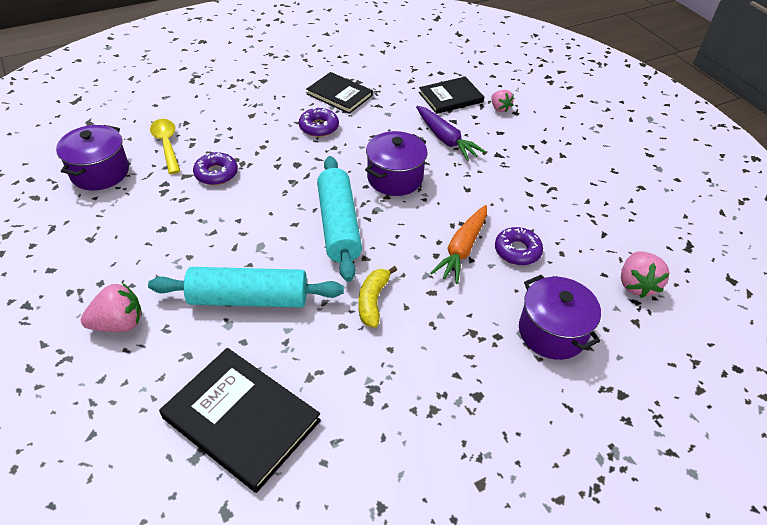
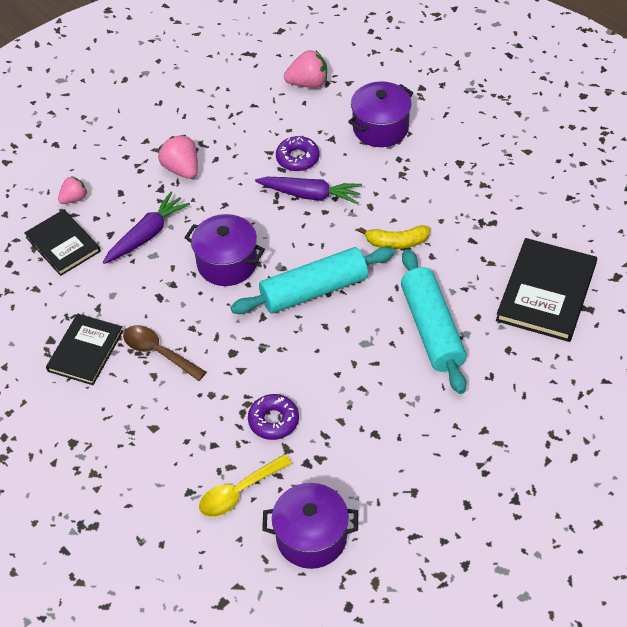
camera: 100 degrees left, 5 degrees up
pink strawberry [81,283,142,332] -> pink strawberry moved to [158,135,198,179]
purple donut [299,107,339,137] -> brown spoon [123,325,206,381]
orange carrot [430,205,487,284] -> purple carrot [255,177,362,204]

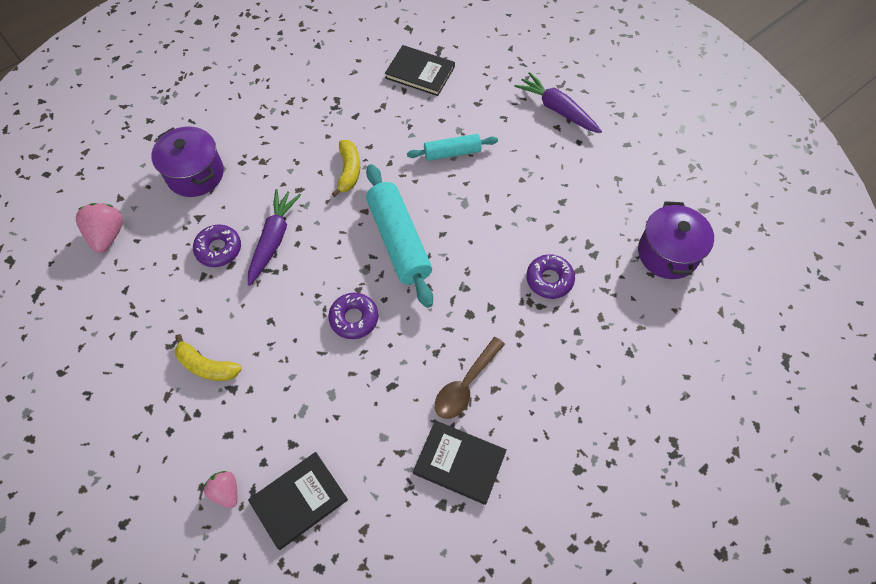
camera: 90 degrees left, 10 degrees up
purple carrot [103,192,190,264] -> purple carrot moved to [514,72,602,133]
pink strawberry [158,135,198,179] -> yellow banana [175,334,242,381]
purple pot [184,214,265,286] -> purple donut [328,293,378,339]
yellow spoon [199,454,292,517] -> none
turquoise rolling pin [401,249,467,394] -> turquoise rolling pin [407,134,498,161], size x0.57
black book [496,238,597,342] -> black book [385,45,455,96], size x0.66

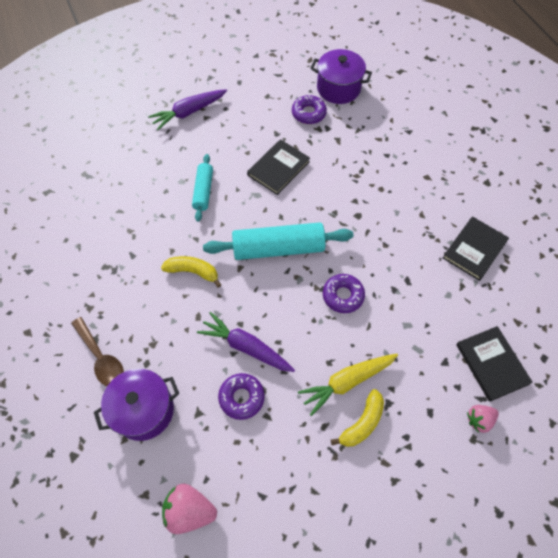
camera: 75 degrees left, 0 degrees up
black book [385,45,455,96] -> black book moved to [247,139,310,195]
brown spoon [435,337,505,419] -> brown spoon moved to [71,317,124,386]
purple donut [526,254,575,299] -> purple donut moved to [292,95,327,124]
none -> yellow carrot [298,354,398,416]

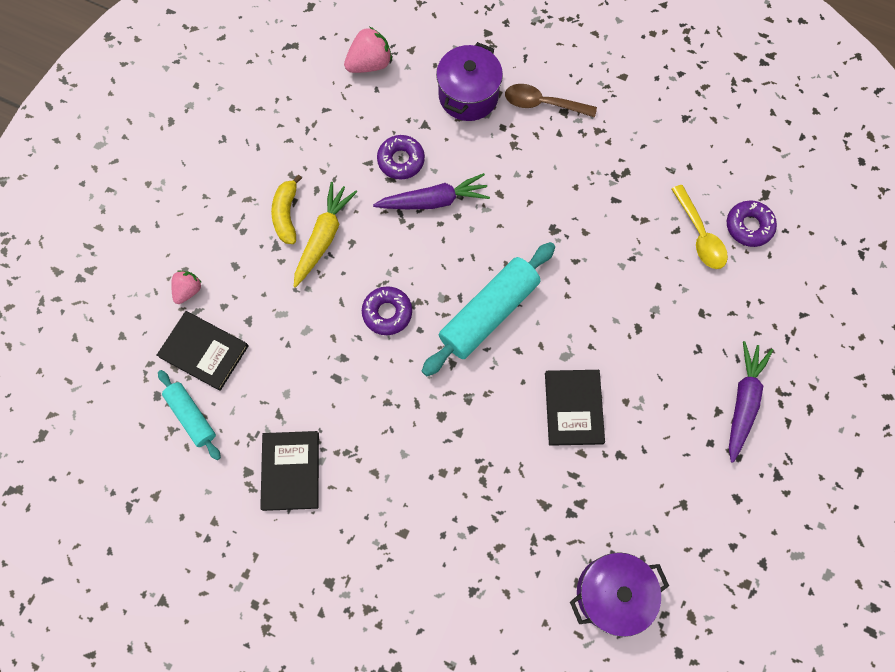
camera: 140 degrees right, 10 degrees up
yellow banana [161,256,221,288] -> none
turquoise rolling pin [192,154,213,222] -> turquoise rolling pin moved to [158,370,221,460]
purple donut [292,95,327,124] -> purple donut moved to [727,200,777,247]
none -> yellow spoon [671,185,728,269]

